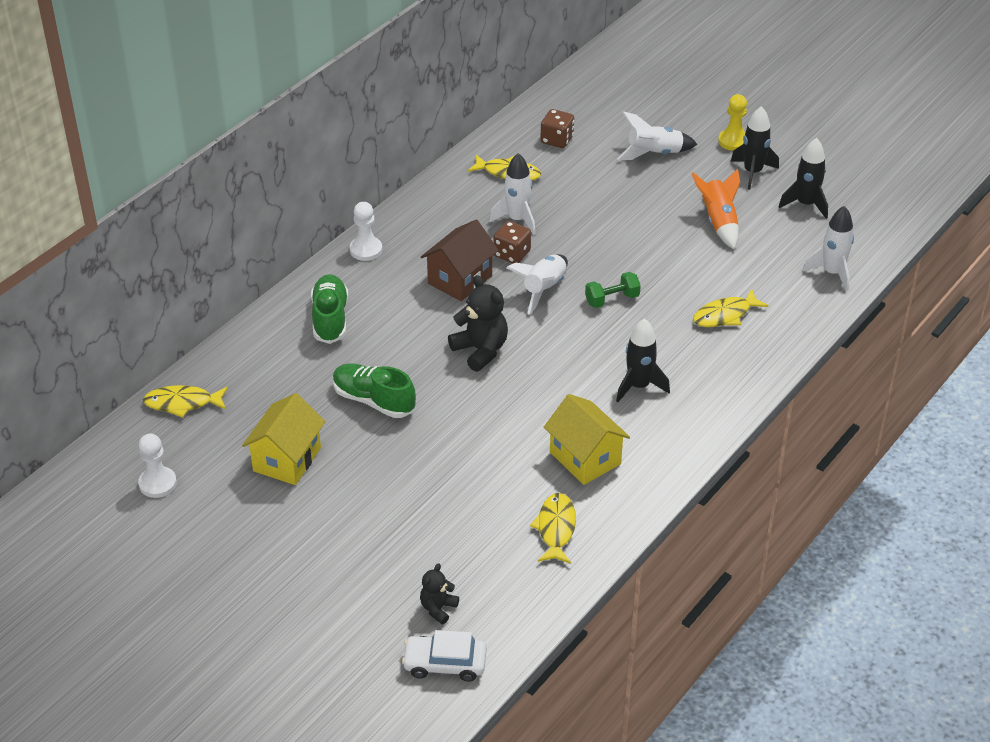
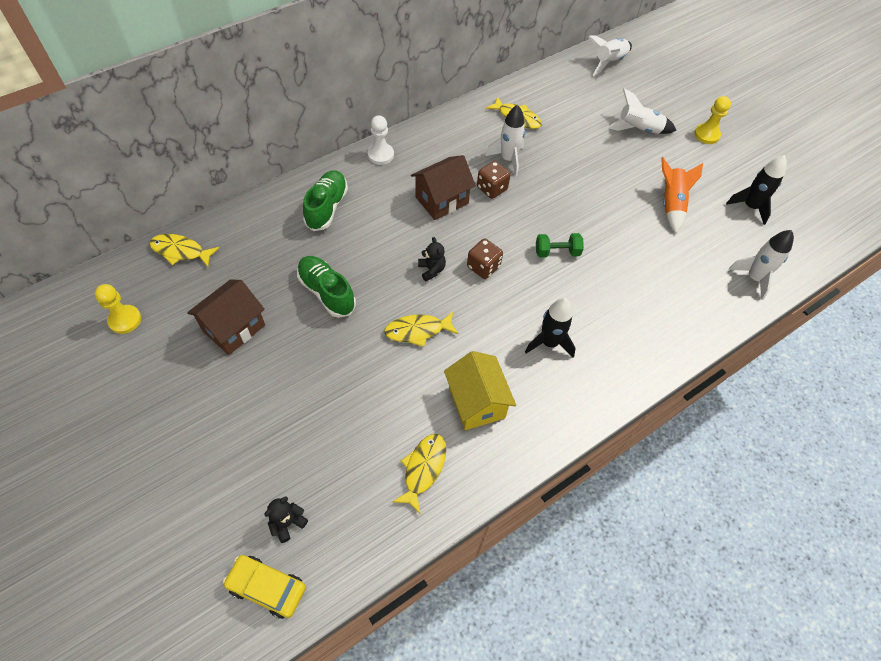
camera: 15 degrees right, 15 degrees up
white pawn [138,434,177,498] -> yellow pawn [95,284,141,334]
yellow house [242,393,326,485] -> brown house [187,280,265,355]
white car [402,630,487,682] -> yellow car [223,555,306,619]
black teddy bear [448,275,508,372] -> black teddy bear [418,237,446,281], size x0.57
white rocket [507,254,568,315] -> white rocket moved to [588,35,632,76]
brown dice [540,109,574,148] -> brown dice moved to [467,238,503,279]
yellow fish [693,289,769,327] -> yellow fish moved to [384,312,458,347]
black rocket [731,106,779,190] -> none

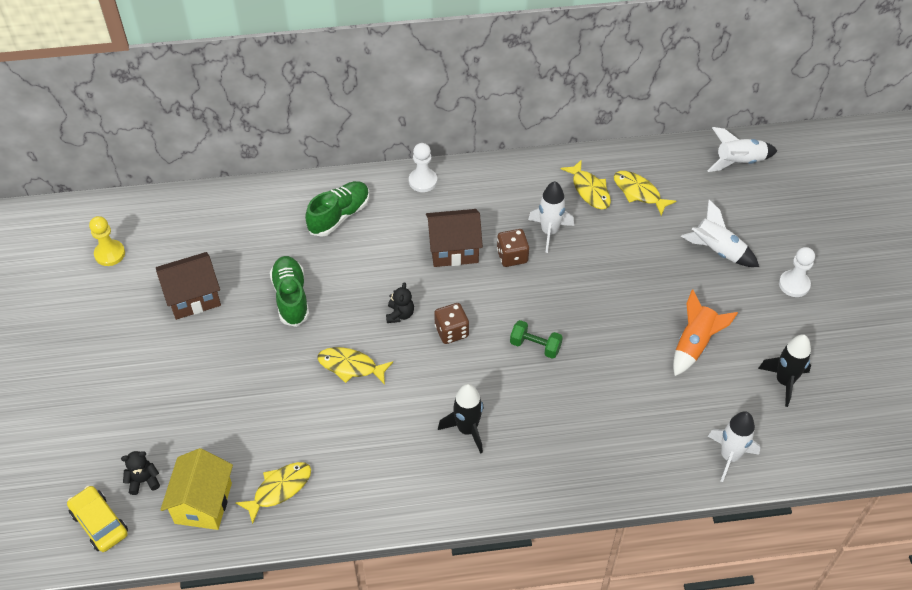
camera: 30 degrees right, 5 degrees down
yellow fish [149,234,219,267] -> yellow fish moved to [614,171,677,216]
yellow house [444,351,516,430] -> yellow house moved to [160,448,233,530]
yellow pawn [694,96,731,144] -> white pawn [779,247,815,297]

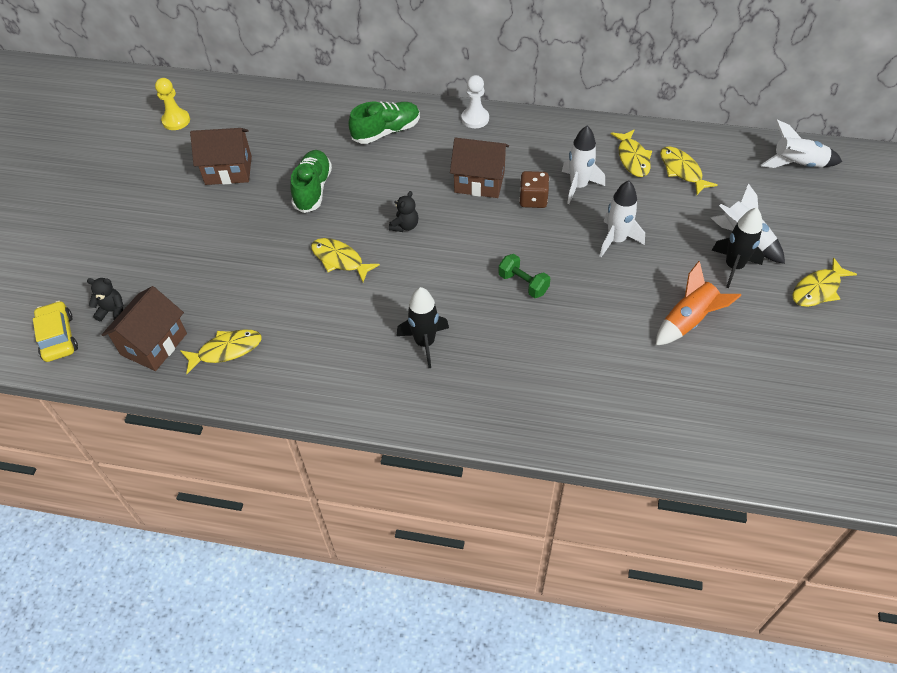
camera: 20 degrees right, 0 degrees up
yellow house [160,448,233,530] -> brown house [102,286,187,371]
brown dice [434,303,469,344] -> none
white rocket [708,411,760,482] -> white rocket moved to [600,181,645,257]
black rocket [758,335,811,407] -> black rocket moved to [711,208,764,288]
white pawn [779,247,815,297] -> yellow fish [792,258,857,307]

